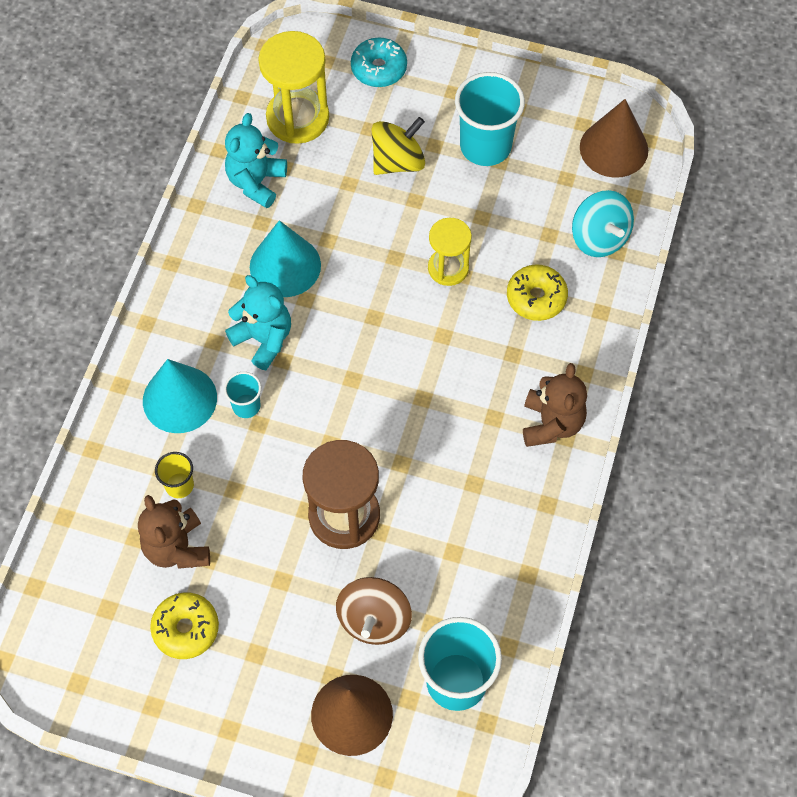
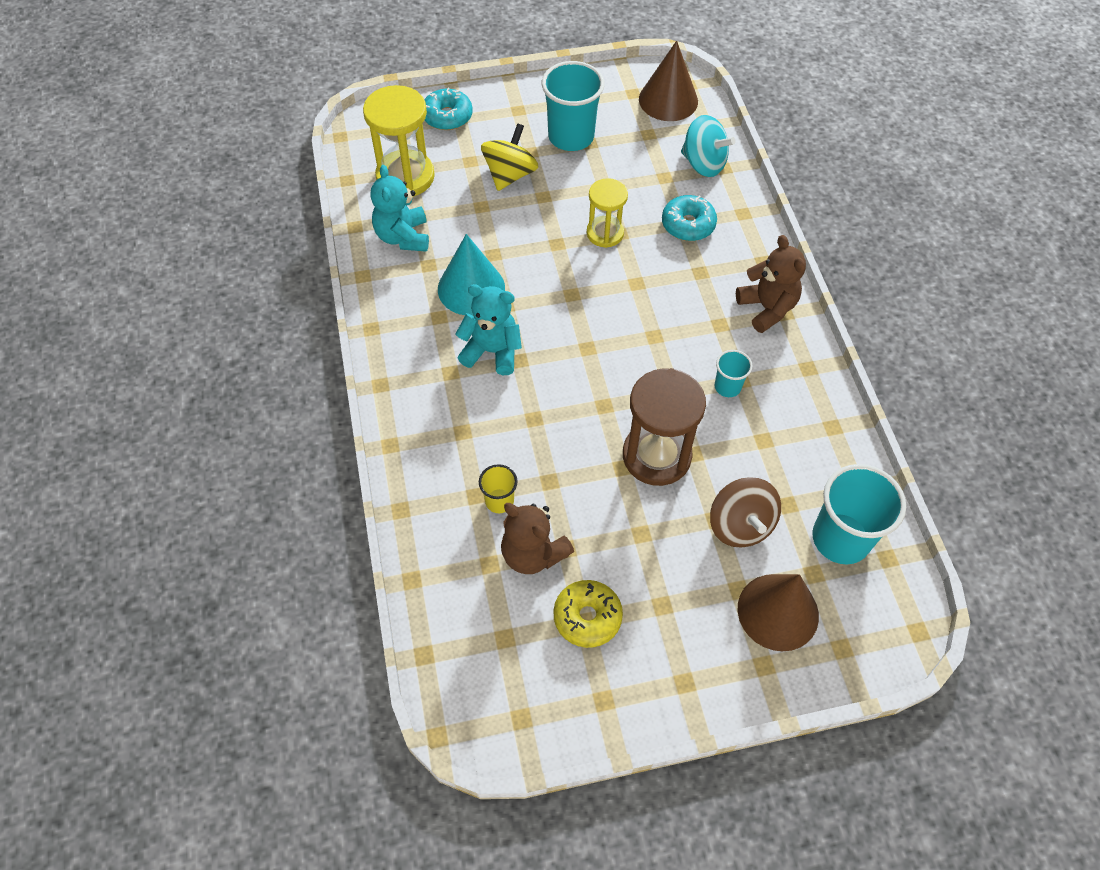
camera: 30 degrees left, 5 degrees down
turquoise cone [143,359,217,433] -> none
turquoise cup [224,372,261,418] -> turquoise cup moved to [715,350,752,397]
yellow donut [507,264,568,321] -> turquoise donut [662,195,717,241]

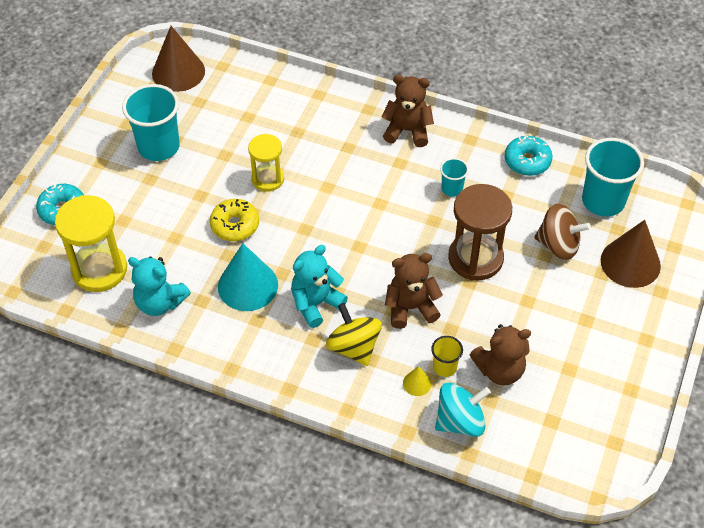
camera: 55 degrees left, 5 degrees down
yellow spinning top [481,123,538,191] -> yellow spinning top moved to [326,303,382,366]
yellow donut [553,580,623,648] -> yellow donut moved to [210,199,259,241]
turquoise donut [662,195,717,241] -> turquoise donut moved to [504,136,552,176]
turquoise spinning top [681,115,736,177] -> turquoise spinning top moved to [435,382,491,437]
none -> brown teddy bear [385,253,443,329]
none -> yellow cone [403,366,431,396]

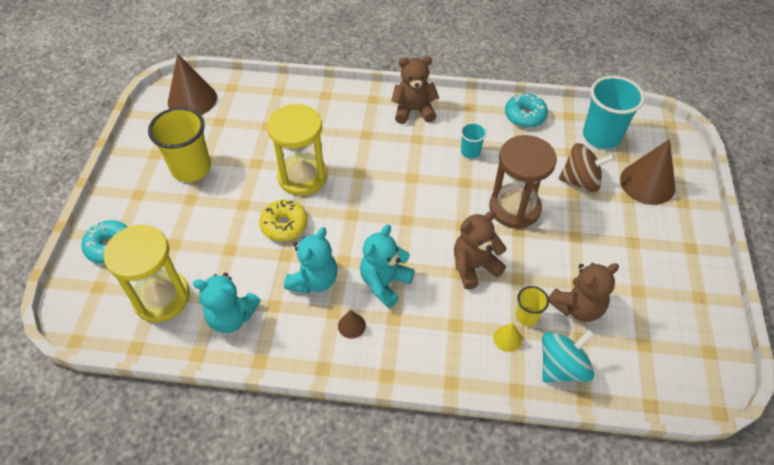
camera: 15 degrees left, 0 degrees up
turquoise cup [122,84,180,161] -> yellow cup [148,107,211,182]
turquoise cone [218,243,278,311] -> turquoise teddy bear [284,227,338,294]
yellow hourglass [248,134,284,192] -> yellow hourglass [267,104,327,196], size x1.61
yellow spinning top [326,303,382,366] -> none
none -> brown cone [338,310,366,339]

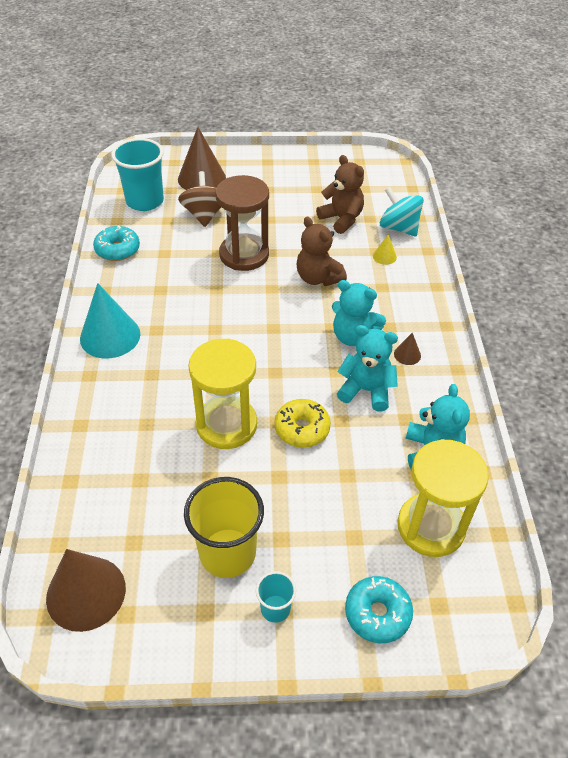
camera: 100 degrees left, 5 degrees down
brown teddy bear [391,56,439,124] -> turquoise cone [80,283,140,358]
turquoise cup [461,122,487,159] -> turquoise cup moved to [256,571,296,623]
yellow cup [516,286,549,326] -> none

